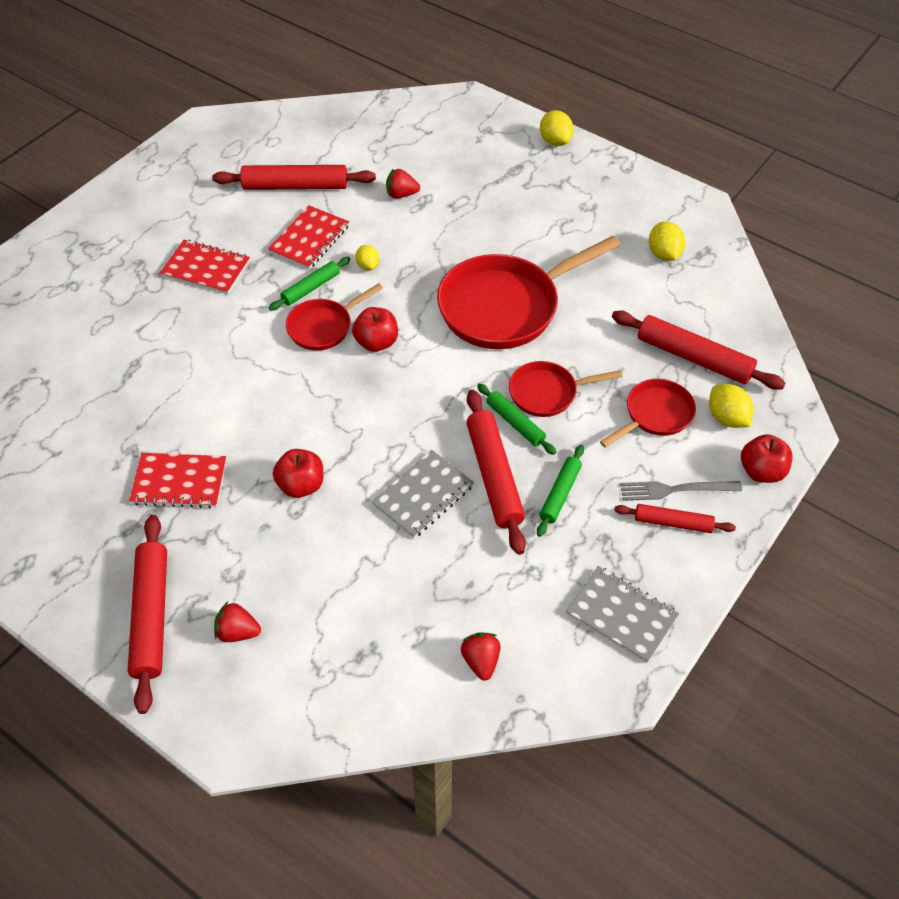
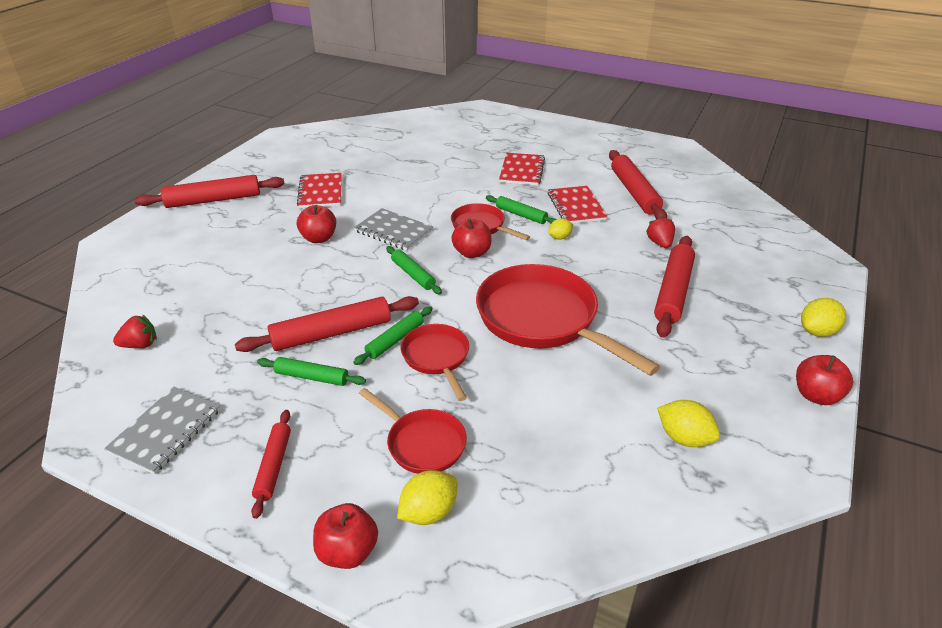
camera: 80 degrees right, 15 degrees down
red strawberry [214,602,261,642] -> none
red notebook [268,205,349,269] -> red notebook turned 60 degrees clockwise [548,186,608,224]
grey notebook [371,450,474,539] -> grey notebook moved to [354,208,433,251]
red rolling pin [612,311,786,390] -> red rolling pin moved to [654,236,695,338]
grey fork [620,481,742,501] -> none
yellow lemon [649,222,685,261] -> yellow lemon turned 60 degrees clockwise [657,400,720,447]
none -> green rolling pin [386,246,442,294]
none -> red apple [796,355,853,405]

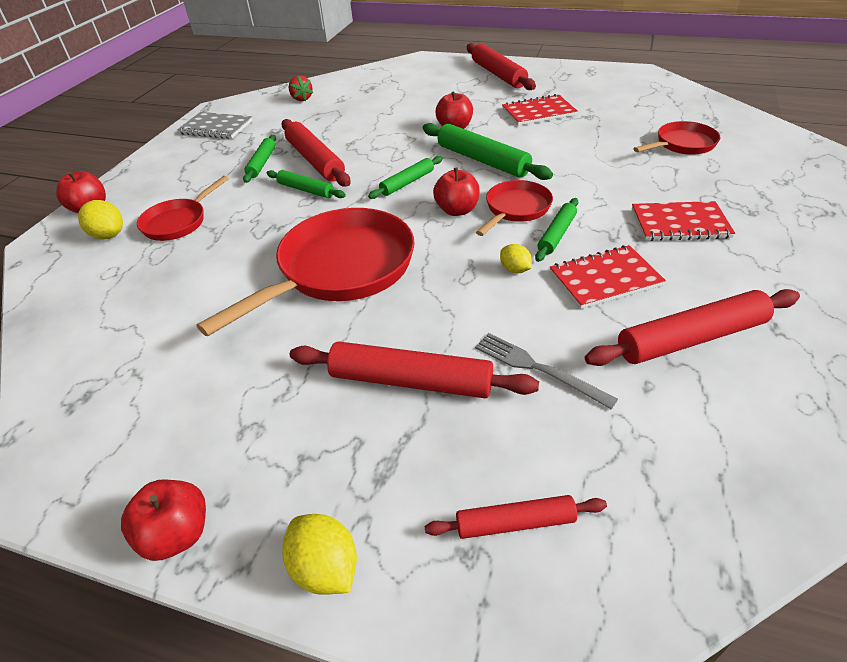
camera: 85 degrees right, 5 degrees up
red rolling pin [251,410,291,519] -> red rolling pin moved to [424,495,607,539]
grey notebook [354,208,433,251] -> green rolling pin [423,123,553,180]
red pan [401,324,469,401] -> red pan moved to [633,121,720,155]
red strawberry [646,216,675,248] -> grey fork [475,333,618,410]
yellow lemon [657,400,720,447] -> none

